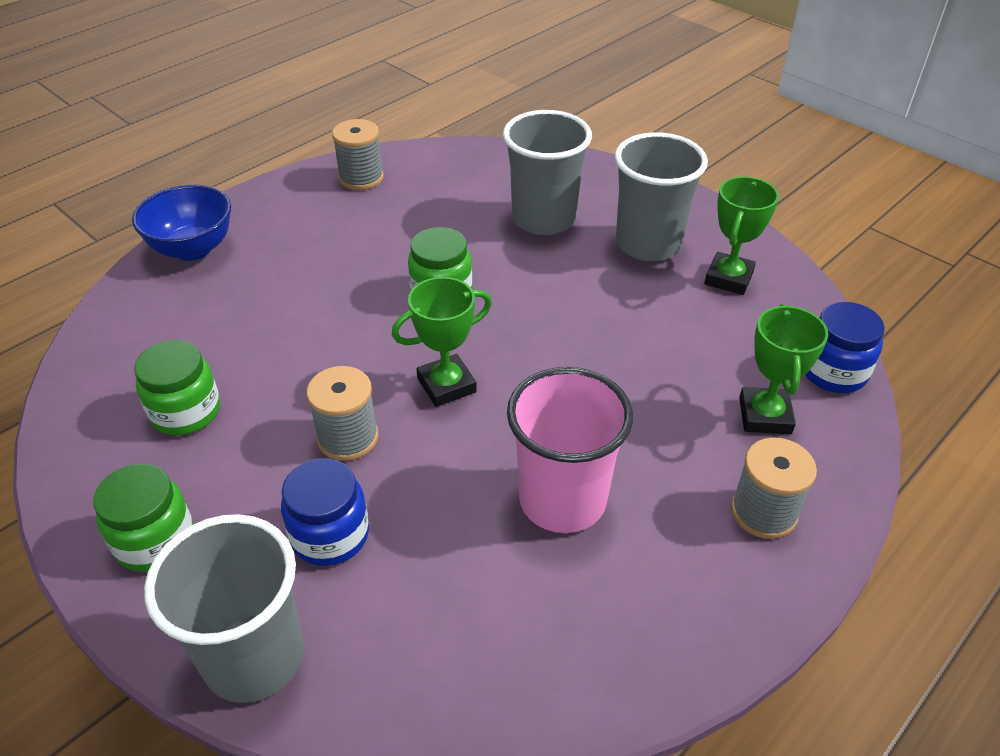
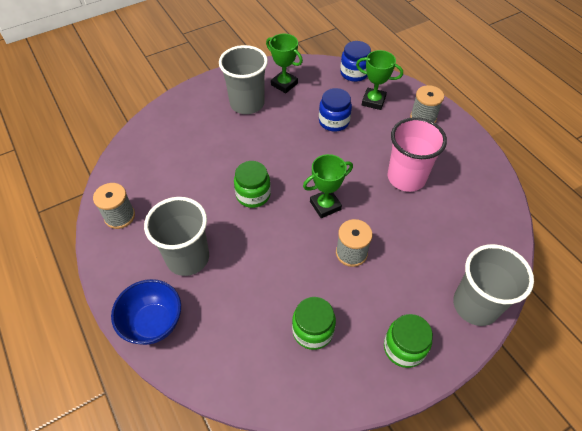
camera: 75 degrees left, 10 degrees up
blue jar [281,458,369,566] -> blue jar moved to [319,88,352,132]
green trophy [392,277,492,407] -> green trophy turned 75 degrees clockwise [303,154,353,218]
grey cup [503,110,592,235] -> grey cup moved to [144,197,209,276]

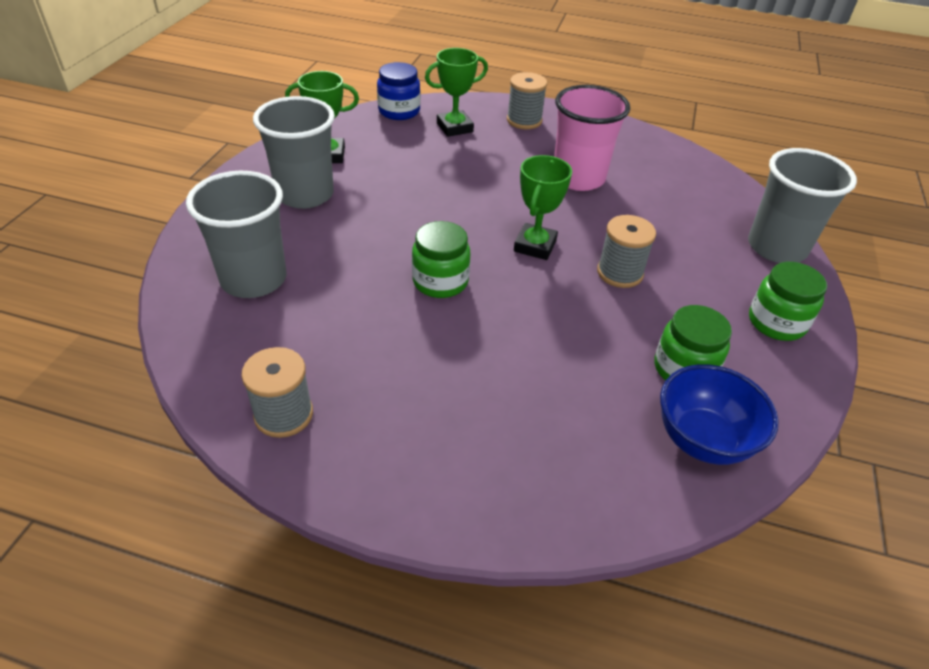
camera: 45 degrees left, 10 degrees down
blue bowl [111,279,181,345] -> blue bowl moved to [660,364,779,465]
grey cup [144,197,209,276] -> grey cup moved to [186,171,286,298]
blue jar [319,88,352,132] -> none

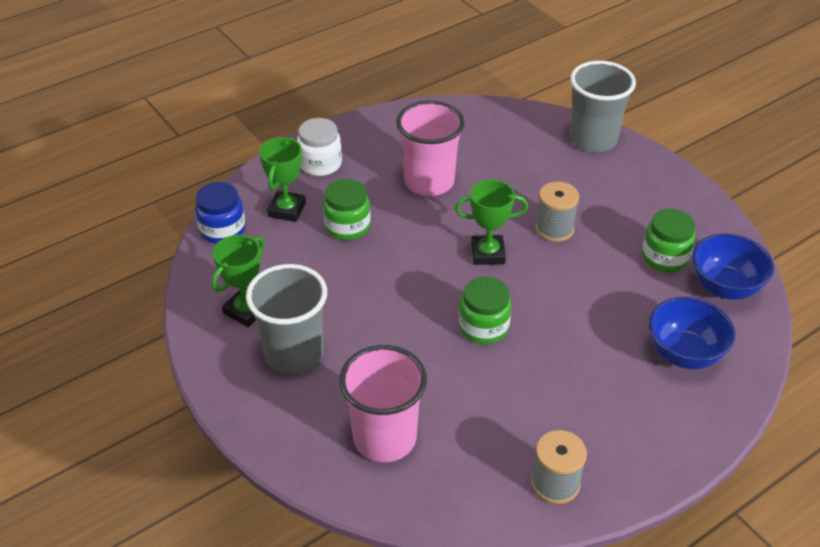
camera: 50 degrees left, 0 degrees up
grey cup [186,171,286,298] -> pink cup [339,345,427,462]
grey spool [507,72,547,129] -> white jar [297,118,342,176]
green trophy [514,155,572,260] -> green trophy turned 60 degrees counterclockwise [455,179,528,265]
green jar [749,262,827,341] -> green jar moved to [323,179,371,240]
none -> blue bowl [649,297,735,369]

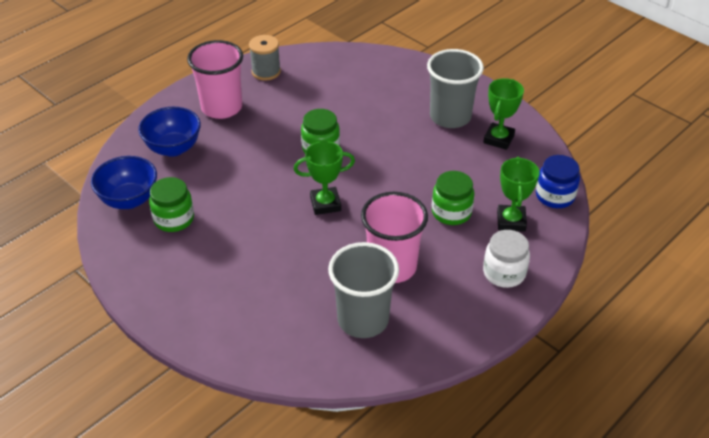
camera: 170 degrees right, 0 degrees up
pink cup [339,345,427,462] -> pink cup moved to [187,40,243,119]
grey spool [535,182,579,242] -> none
grey cup [570,61,636,153] -> grey cup moved to [328,242,399,338]

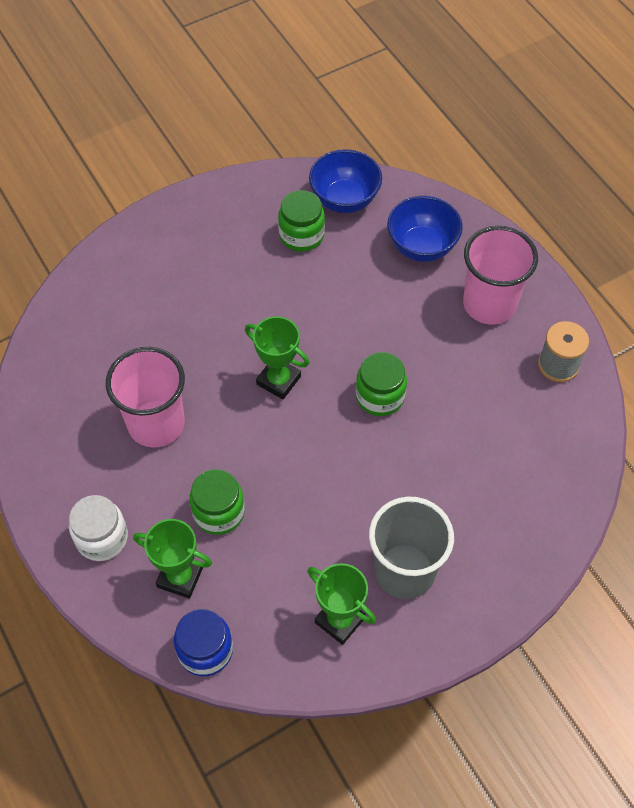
camera: 105 degrees right, 15 degrees up
green trophy [294,141,355,215] -> green trophy turned 60 degrees counterclockwise [245,316,310,399]
grey cup [328,242,399,338] -> none

